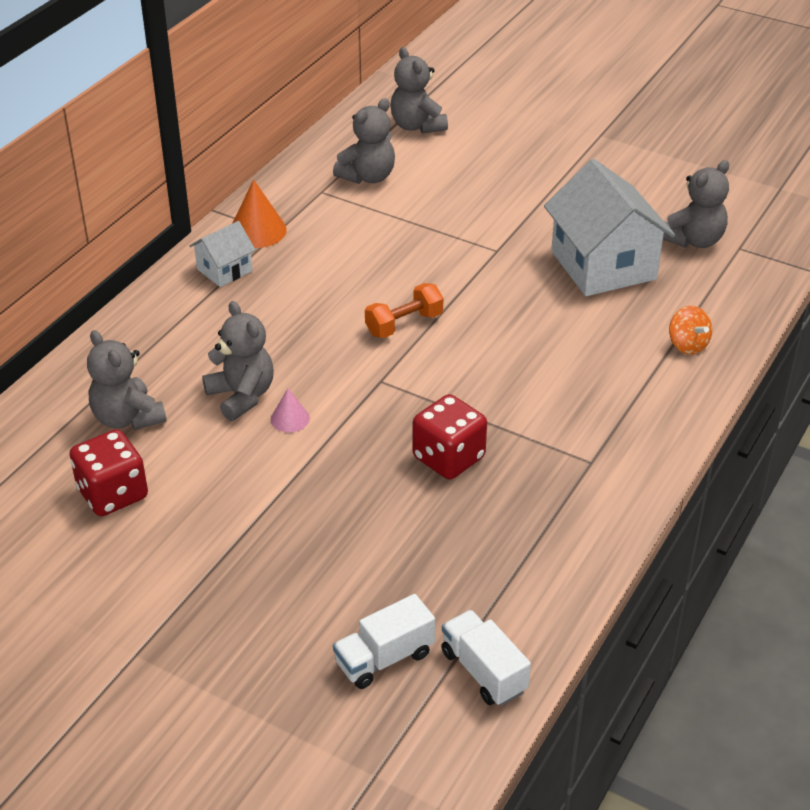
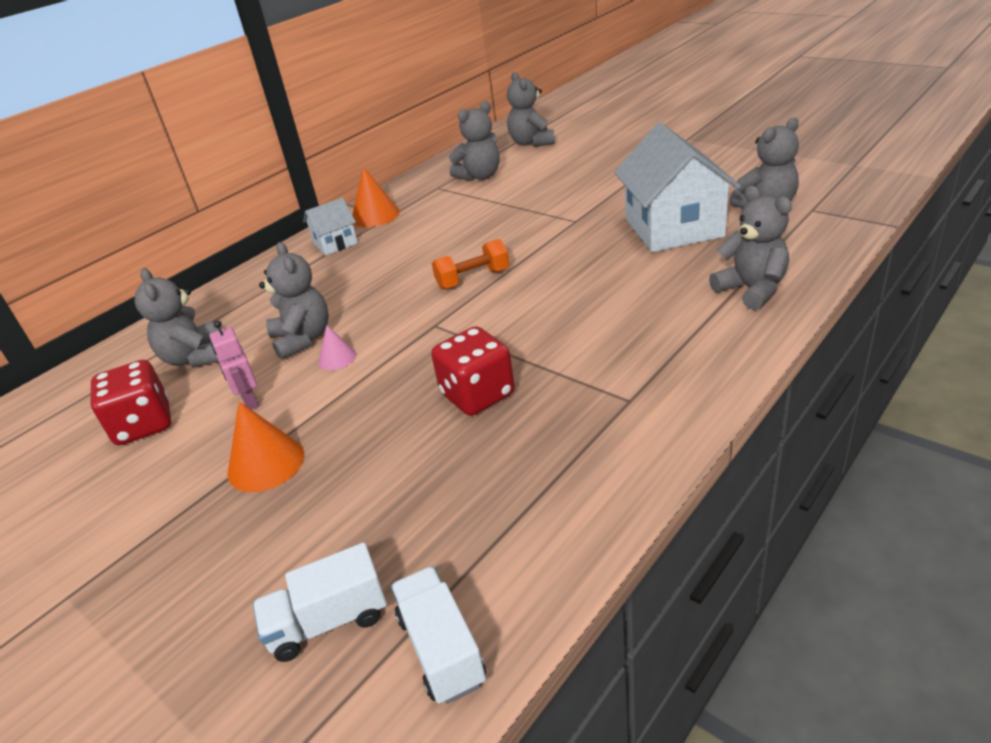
camera: 15 degrees right, 5 degrees down
orange spinning top [669,306,712,355] -> grey teddy bear [709,186,792,310]
none -> pink robot [210,320,259,410]
none -> orange cone [227,402,304,492]

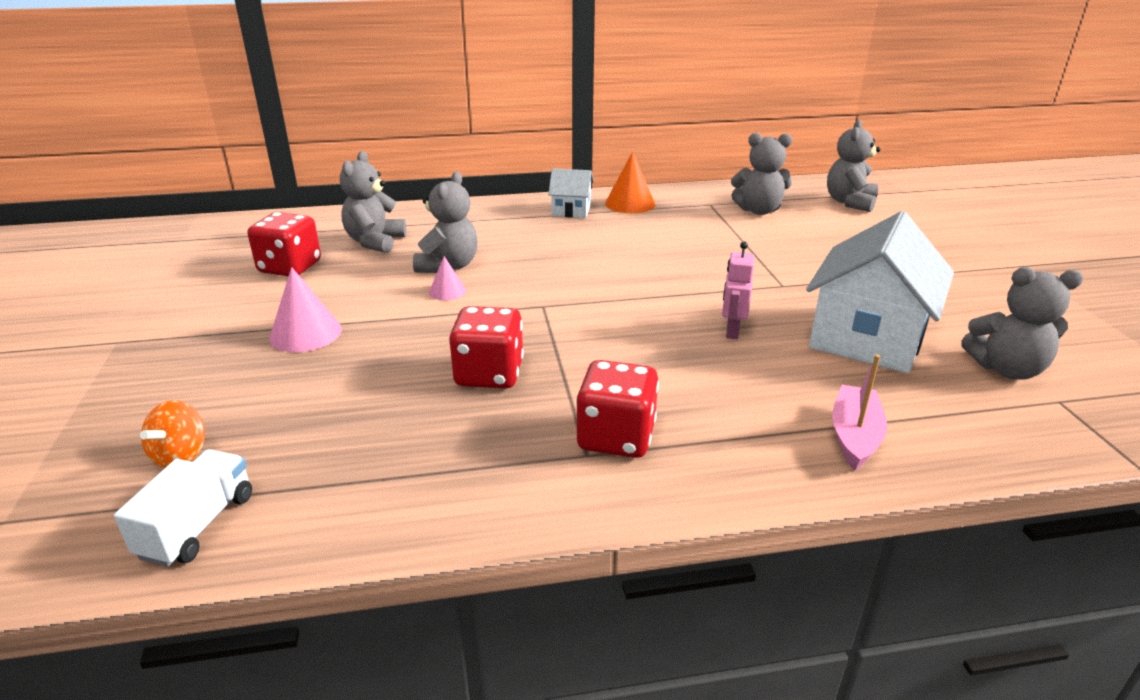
camera: 35 degrees right, 5 degrees down
pink robot [210,320,259,410] -> pink robot moved to [722,241,754,339]
orange cone [227,402,304,492] -> pink cone [269,267,342,352]
white truck [253,543,387,662] -> orange spinning top [140,400,205,468]
orange dumbbell [432,239,510,289] -> none
grey teddy bear [709,186,792,310] -> pink boat [832,354,887,470]
none -> red dice [576,360,659,458]

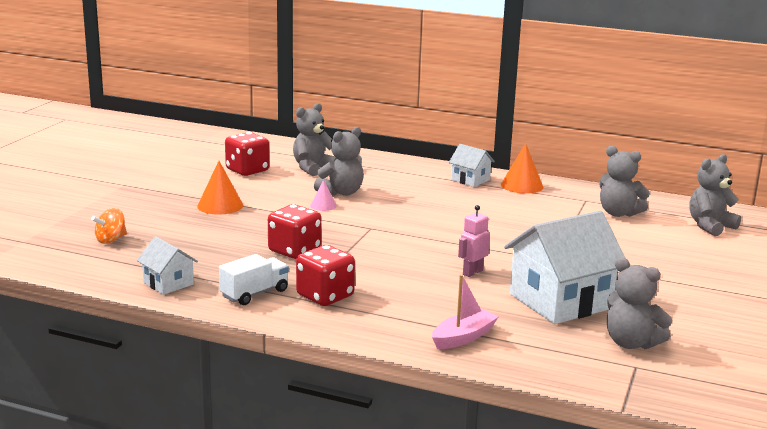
camera: 30 degrees right, 10 degrees down
white truck [114,449,252,567] -> white truck moved to [219,254,289,305]
pink cone [269,267,342,352] -> orange cone [197,161,243,215]
none -> white house [137,236,198,295]

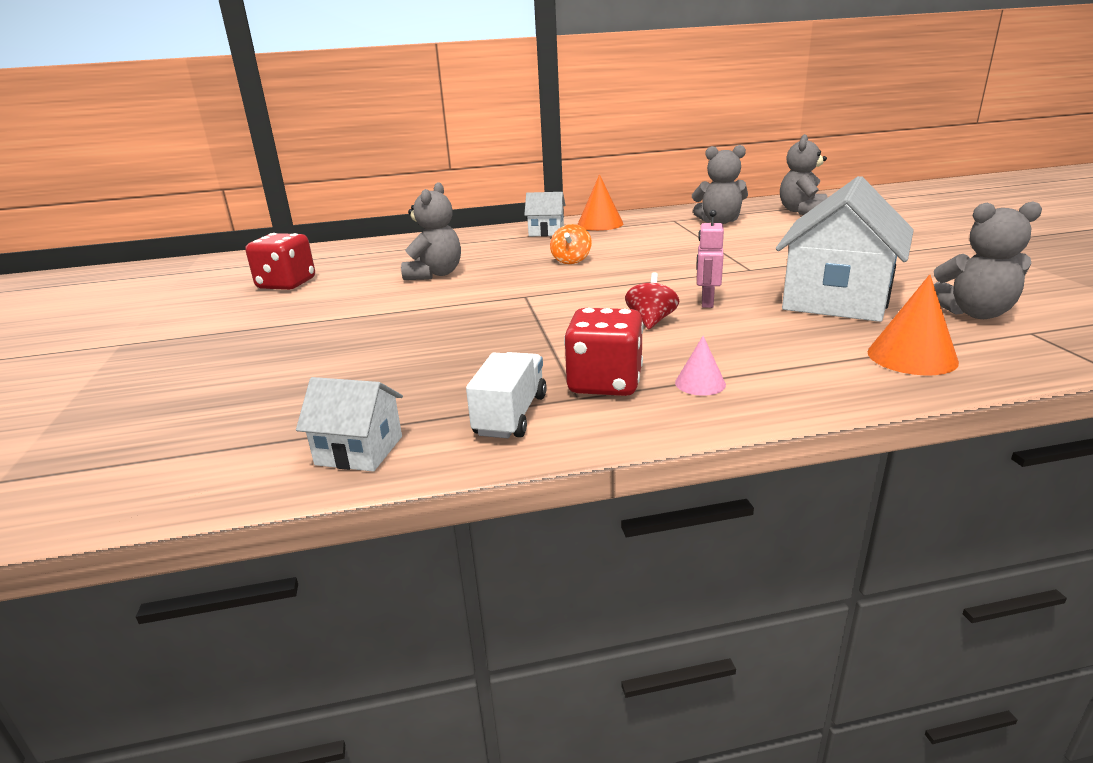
camera: 30 degrees left, 5 degrees up
orange spinning top [91,208,127,244] -> orange spinning top moved to [550,224,592,264]
orange cone [197,161,243,215] -> orange cone moved to [868,275,959,375]
red dice [268,204,321,259] -> none
grey teddy bear [293,103,337,176] -> none
pink cone [310,180,337,211] -> pink cone moved to [675,336,726,396]
pink boat [432,274,499,349] -> none
none -> red spinning top [625,272,679,329]

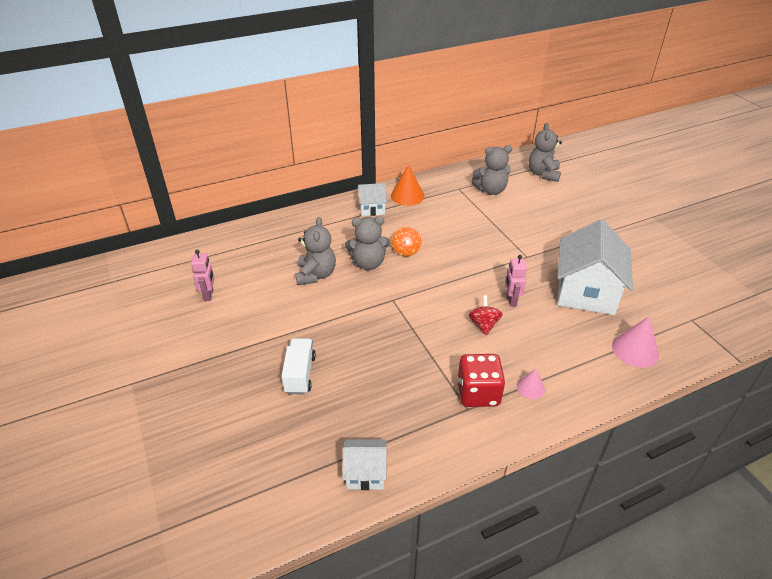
camera: 15 degrees left, 15 degrees up
red dice [245,233,315,290] -> pink robot [191,250,214,301]
white truck [466,352,547,439] -> white truck moved to [281,338,316,394]
orange cone [868,275,959,375] -> pink cone [612,317,659,368]
grey teddy bear [934,201,1042,319] -> grey teddy bear moved to [345,216,390,270]

